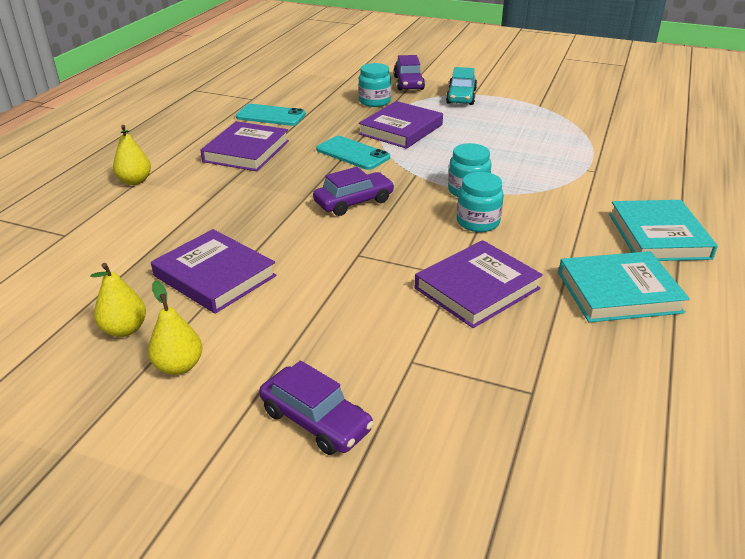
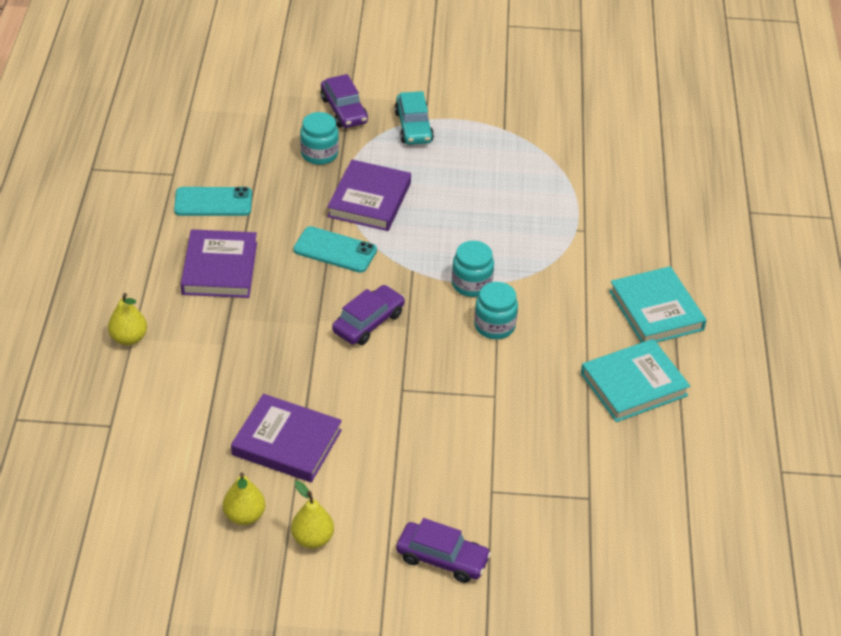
camera: 20 degrees left, 10 degrees up
purple book [415,240,543,328] -> none

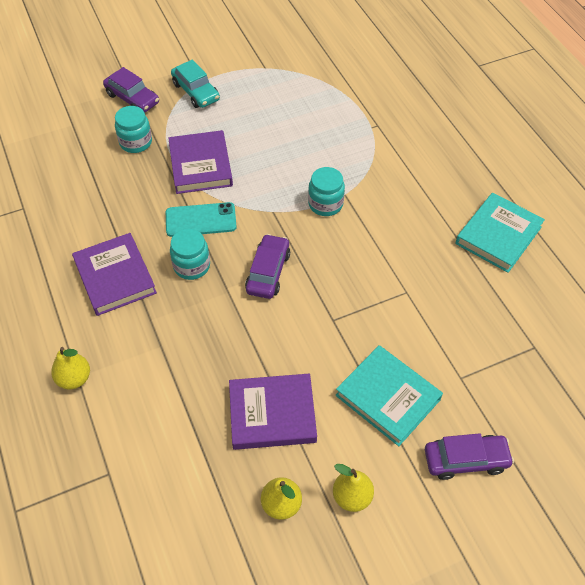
camera: 25 degrees left, 10 degrees up
turquoise phone [174,187,252,216] -> none
turquoise jar [474,282,518,339] -> turquoise jar moved to [170,229,210,280]
turquoise book [609,266,707,343] -> turquoise book moved to [335,345,443,446]

